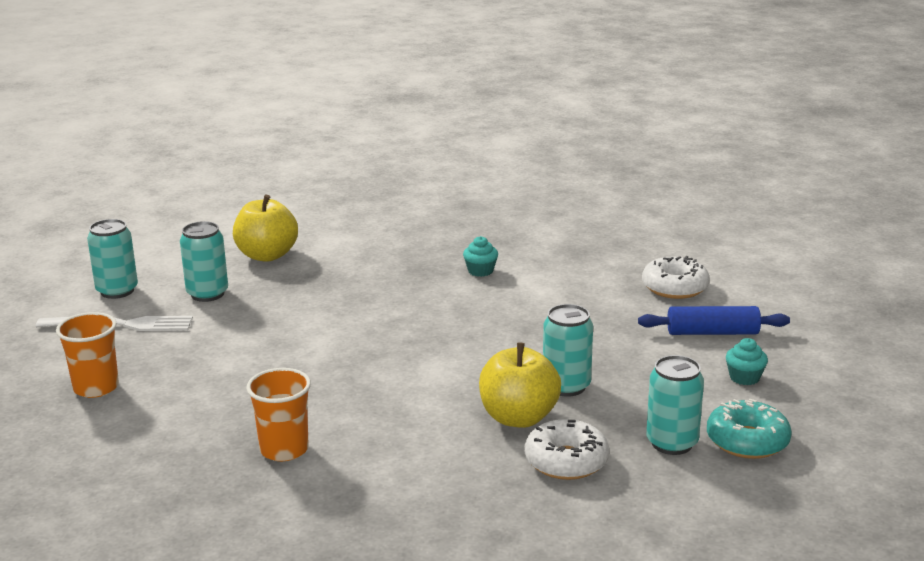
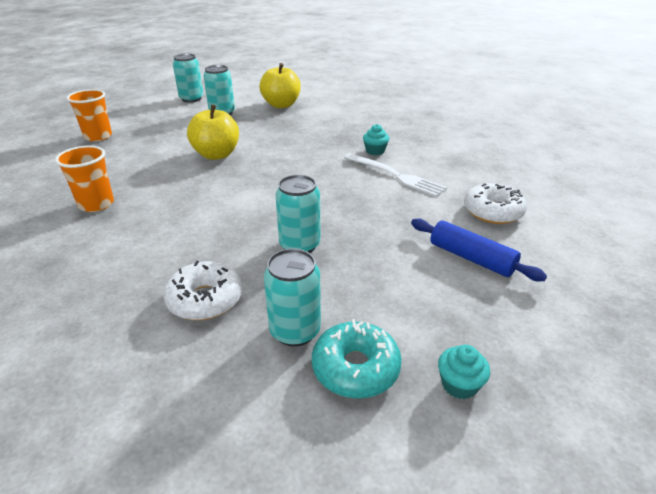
camera: 40 degrees right, 10 degrees up
white fork [36,316,193,331] -> white fork moved to [344,153,447,197]
yellow apple [479,342,561,428] -> yellow apple moved to [187,105,239,160]
turquoise cupcake [726,338,768,385] -> turquoise cupcake moved to [438,345,490,399]

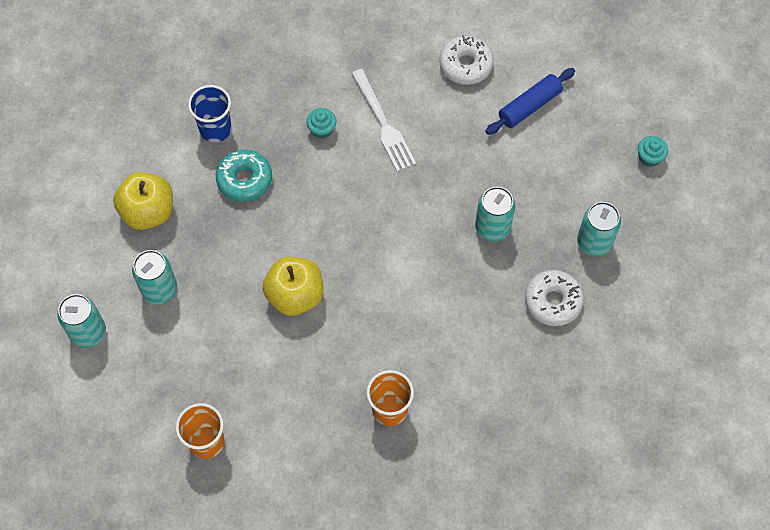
camera: 80 degrees left, 30 degrees up
turquoise donut [312,319,402,398] -> turquoise donut moved to [216,149,272,202]
white fork [344,153,447,197] -> white fork turned 105 degrees clockwise [351,69,416,172]
none -> blue cup [188,85,232,142]

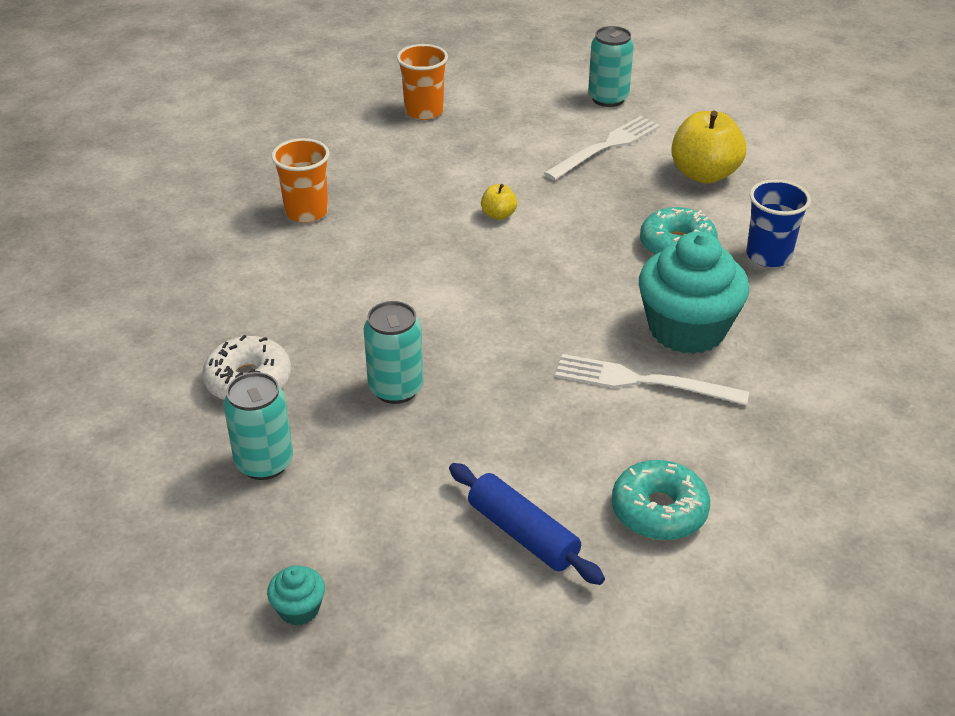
camera: 130 degrees right, 25 degrees down
turquoise can [132,250,177,304] -> white fork [544,116,660,180]
yellow apple [263,256,323,316] -> yellow apple [481,184,517,220], size x0.48
turquoise cupcake [306,108,336,139] -> turquoise cupcake [639,231,749,354], size x2.37
white donut [439,35,494,85] -> turquoise donut [612,460,710,541]
blue rolling pin [485,68,575,135] -> blue rolling pin turned 45 degrees counterclockwise [449,463,605,585]

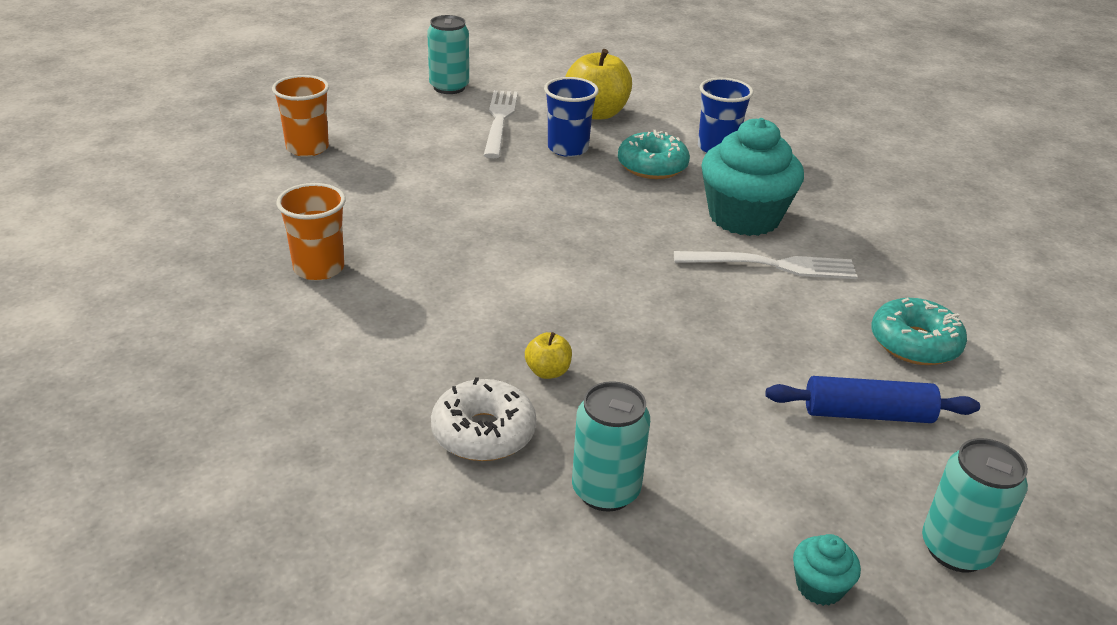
camera: 45 degrees left, 5 degrees down
turquoise can [364,301,423,404] -> turquoise can moved to [922,438,1028,572]
yellow apple [481,184,517,220] -> yellow apple moved to [525,332,572,379]
white fork [555,354,749,406] -> white fork turned 150 degrees counterclockwise [674,251,858,279]
none -> blue cup [544,77,599,157]

